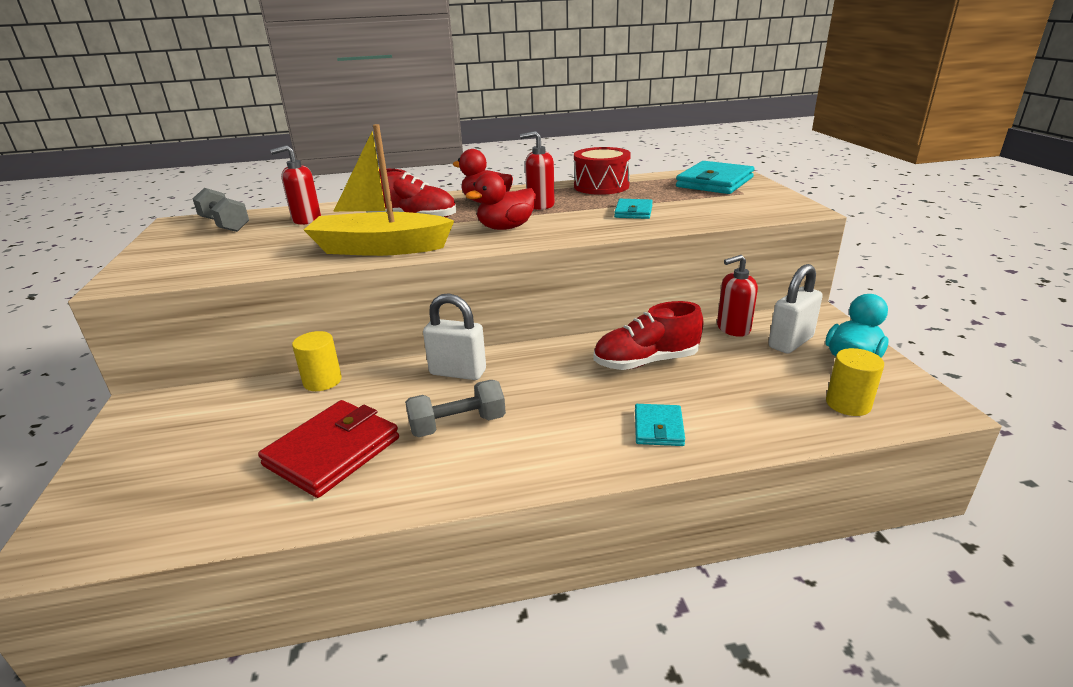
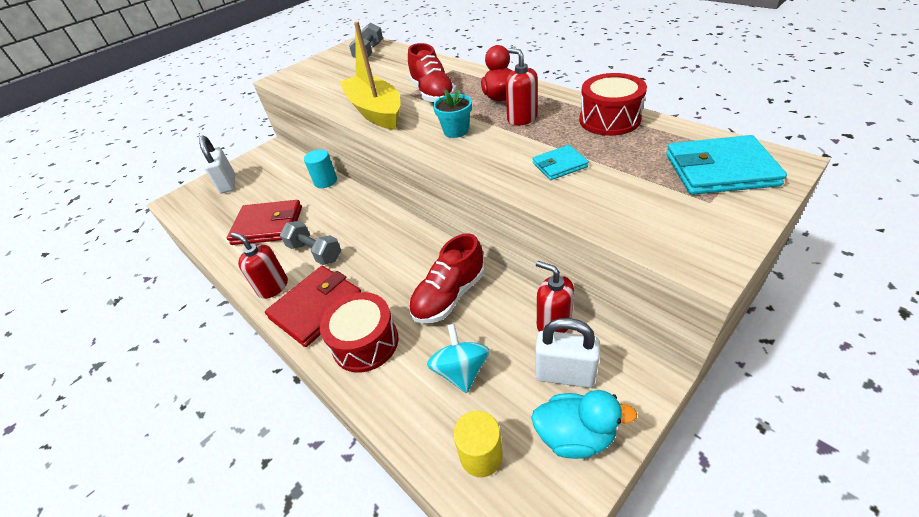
camera: 60 degrees right, 15 degrees up
red soap dispenser [270,145,321,225] -> red soap dispenser moved to [231,233,288,299]
yellow cylinder [292,331,342,391] -> turquoise cylinder [304,149,337,188]
white padlock [423,293,486,380] -> white padlock moved to [199,135,235,194]
red duck [465,172,536,230] -> turquoise flower pot [433,90,472,138]
red shoe [594,301,704,370] -> red shoe turned 90 degrees counterclockwise [409,233,484,323]
turquoise wallet [635,404,685,446] -> red drum [320,292,398,372]
none -> red wallet [265,266,361,347]
none -> turquoise spinning top [427,324,490,393]

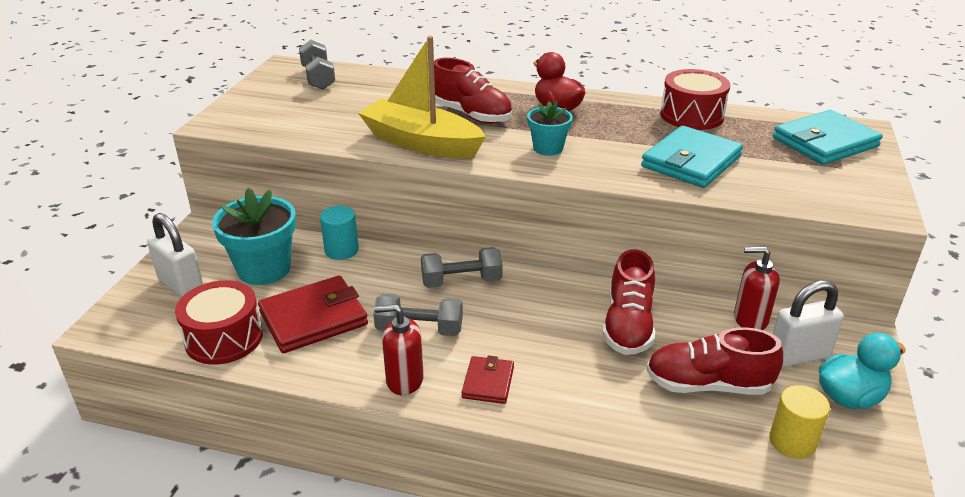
camera: 35 degrees left, 10 degrees down
red wallet [265,266,361,347] -> red wallet [461,355,514,404], size x0.54
red drum [320,292,398,372] -> red drum moved to [175,280,263,365]
turquoise spinning top [427,324,490,393] -> red shoe [646,327,783,395]
red soap dispenser [505,48,538,126] -> none
turquoise wallet [532,145,589,180] -> turquoise wallet [641,125,743,188], size x1.84
none -> turquoise flower pot [212,188,296,285]
none -> grey dumbbell [421,247,503,288]

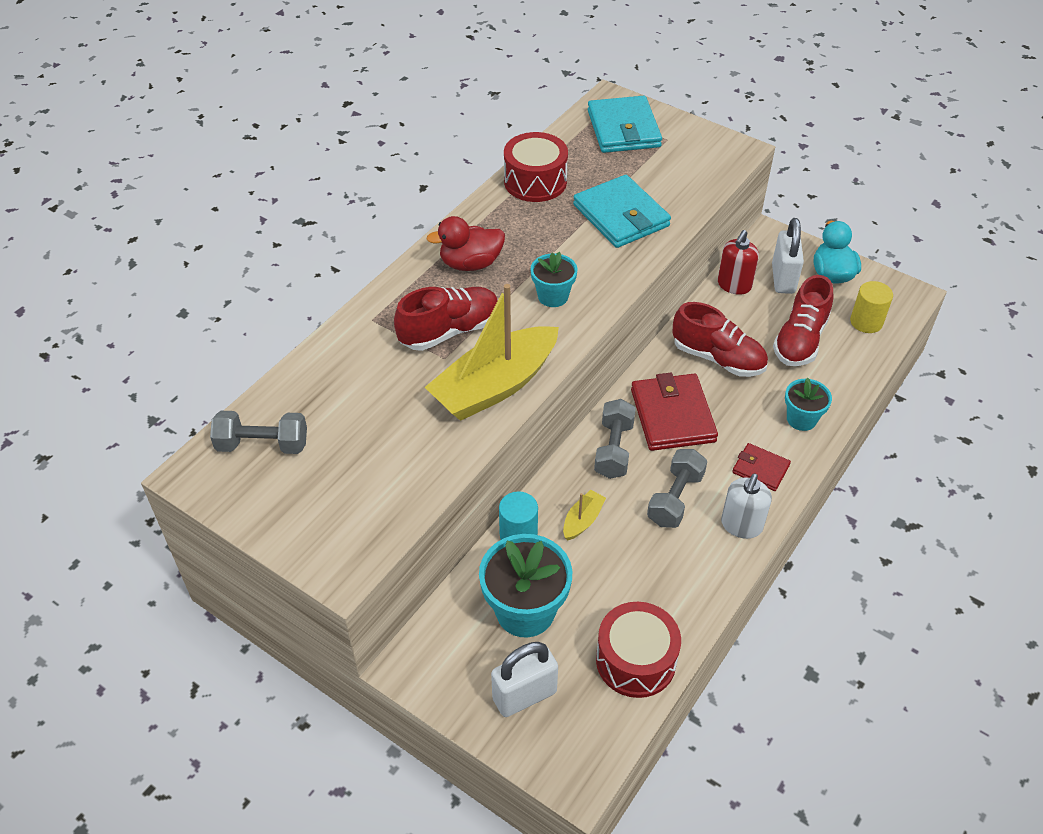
camera: 70 degrees left, 15 degrees up
red wallet [258,276,368,353] -> red wallet moved to [631,373,718,451]
red soap dispenser [374,304,424,395] -> white soap dispenser [721,474,772,539]
none -> yellow boat [563,490,606,540]
none -> turquoise flower pot [785,378,832,431]

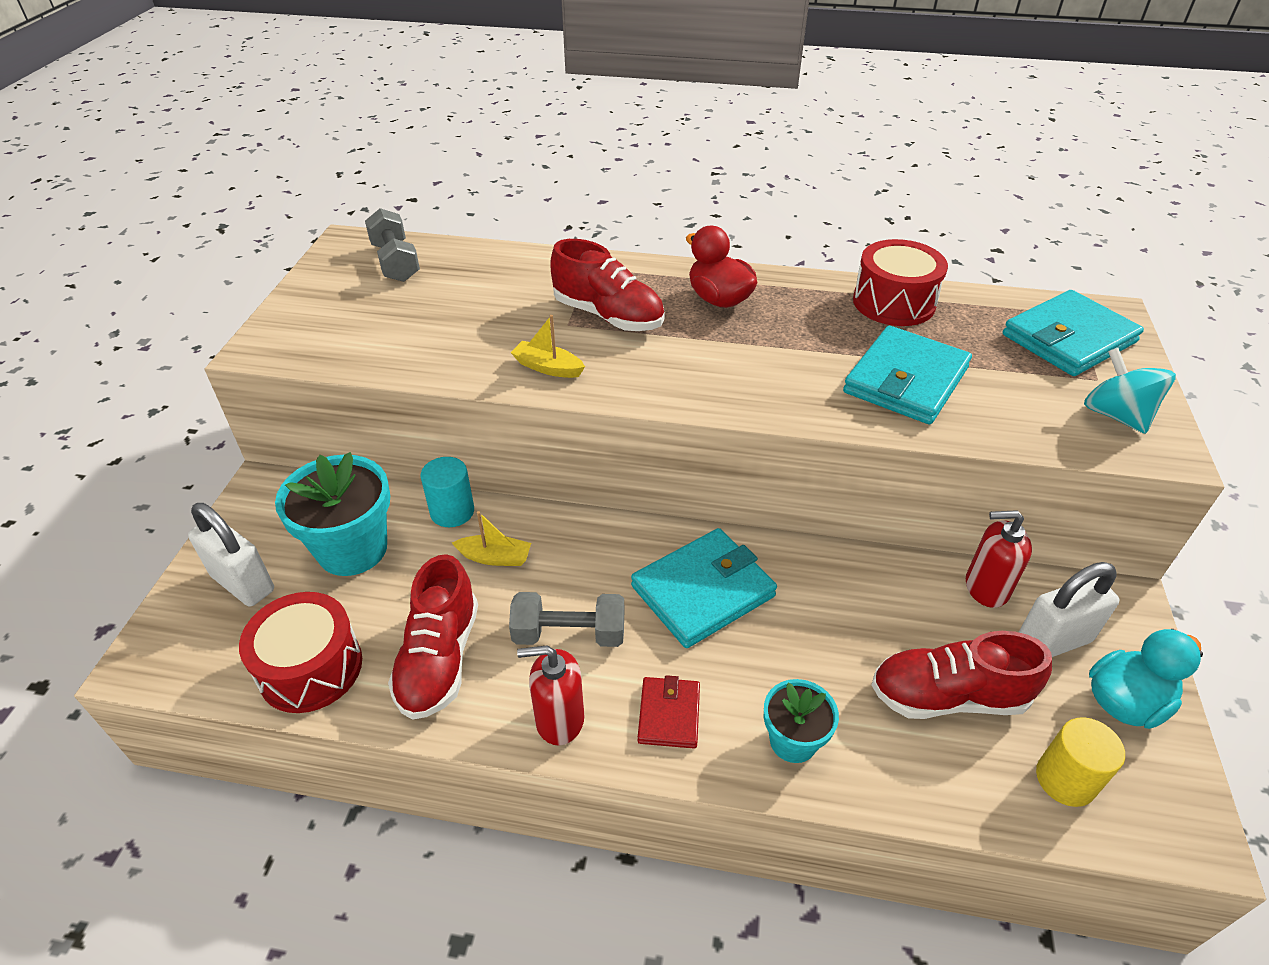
camera: 65 degrees right, 5 degrees down
yellow boat [425,284,559,421] -> yellow boat [511,315,585,378], size x0.43
turquoise flower pot [531,252,577,307] -> none
grey dumbbell [594,399,636,479] -> none
red wallet [631,373,718,451] -> turquoise wallet [631,528,777,648]
red shoe [672,302,768,377] -> red shoe moved to [388,554,478,720]
white soap dispenser [721,474,772,539] -> red soap dispenser [517,645,584,746]
none -> turquoise spinning top [1084,348,1176,434]

